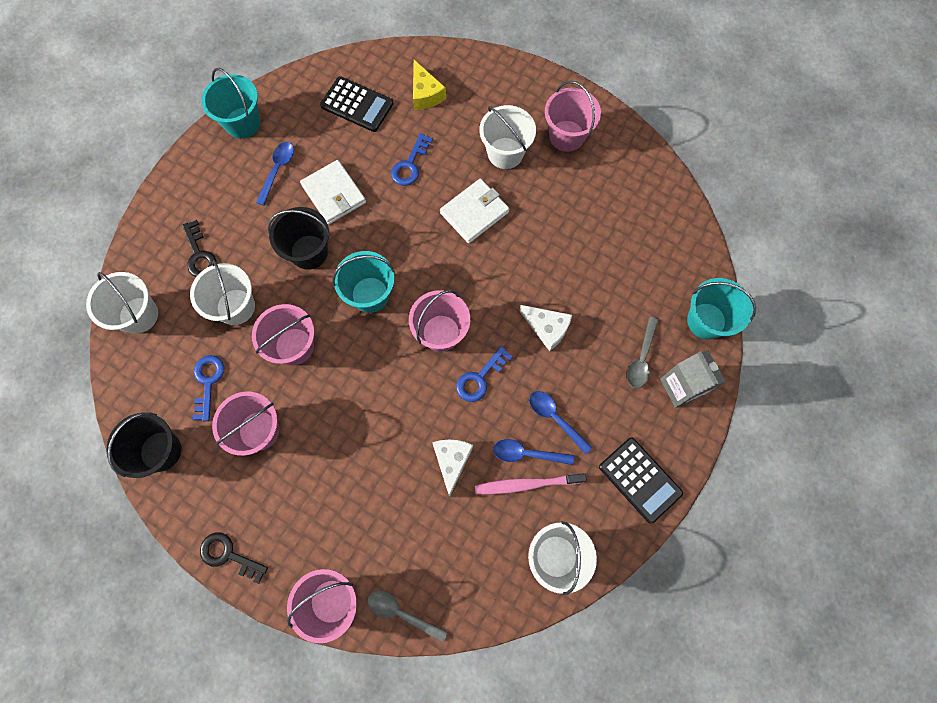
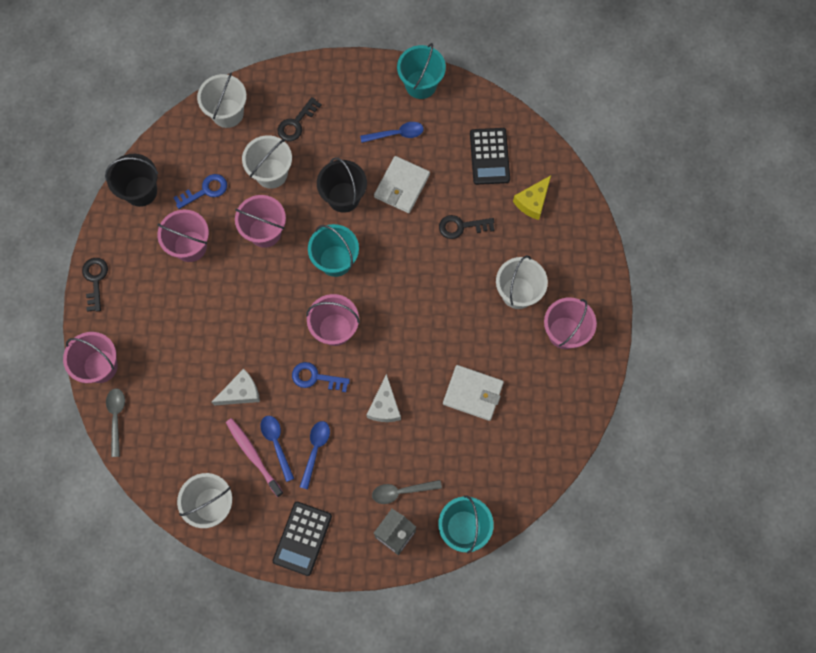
camera: 60 degrees right, 0 degrees up
blue key [391,133,433,186] -> black key [439,215,495,239]
white wallet [440,179,509,243] -> white wallet moved to [443,365,504,421]

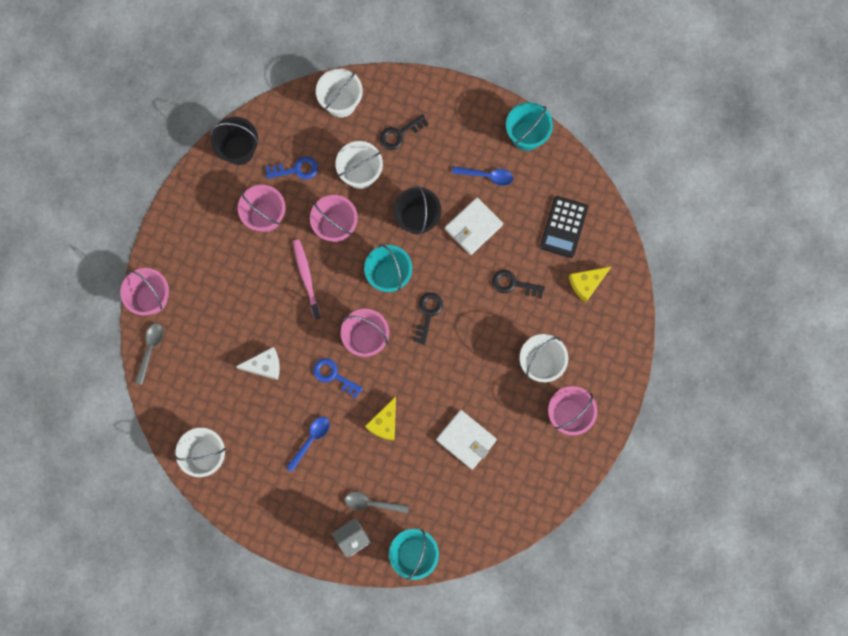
camera: 20 degrees right, 5 degrees up
black key [82,258,108,312] -> black key moved to [413,293,443,345]
pink toothbrush [226,418,283,497] -> pink toothbrush moved to [293,239,321,320]
blue spoon [260,416,294,482] -> none
black calculator [273,502,332,576] -> none
white cheese [366,374,401,422] -> yellow cheese [365,396,396,440]

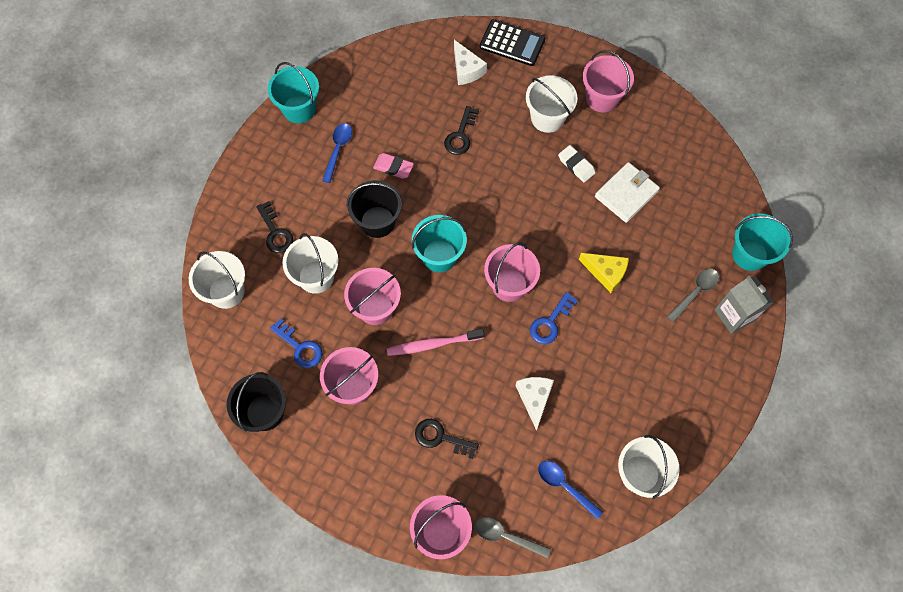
camera: 85 degrees left, 10 degrees down
blue key [266,156,318,180] -> blue key turned 135 degrees clockwise [270,318,323,368]
blue spoon [286,417,330,472] -> blue spoon moved to [538,461,603,520]
grey spoon [345,492,409,514] -> grey spoon turned 150 degrees counterclockwise [667,269,719,323]
black key [413,293,443,345] -> black key moved to [415,419,479,459]
white wallet [445,197,503,255] -> pink eraser [373,153,414,179]
black calculator [540,196,588,258] -> black calculator moved to [479,19,545,66]
yellow cheese [569,267,611,303] -> white cheese [454,40,487,85]
none -> white eraser [558,145,596,182]

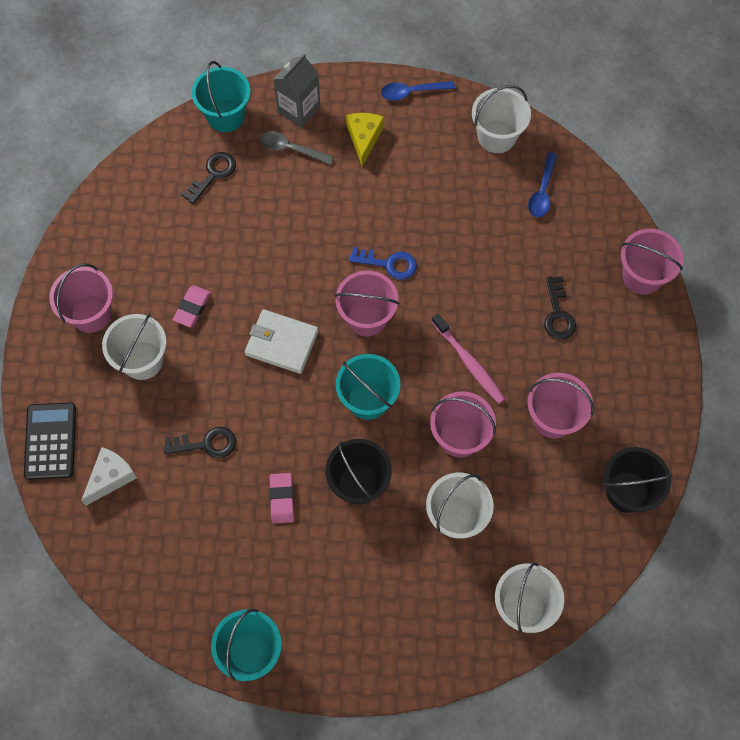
camera: 115 degrees left, 0 degrees up
black key [256,201,293,253] -> black key moved to [181,152,236,204]
blue key [270,318,323,368] -> none
blue spoon [322,123,352,183] -> blue spoon moved to [381,81,455,101]
grey spoon [475,517,551,559] -> none
white cheese [515,377,554,431] -> none
white eraser [558,145,596,182] -> pink eraser [172,285,211,327]
yellow cheese [579,253,629,293] -> yellow cheese moved to [346,113,384,167]
white wallet [595,162,660,223] -> white wallet moved to [245,309,319,374]

